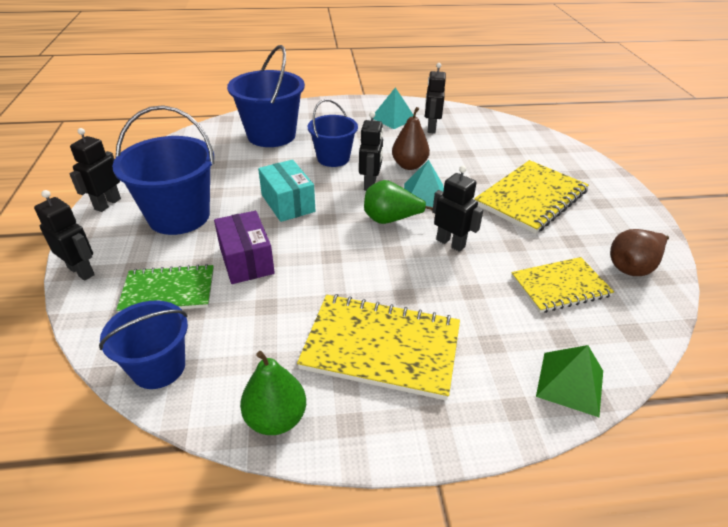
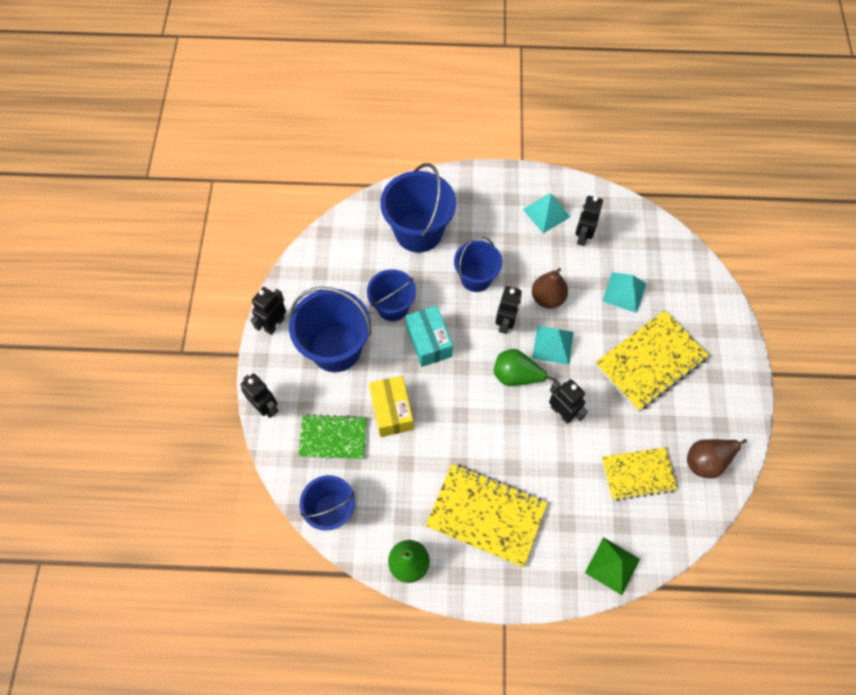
camera: 10 degrees right, 25 degrees up
purple box [214,211,275,284] -> yellow box [369,376,414,437]
none -> blue bucket [367,269,416,321]
none -> turquoise pyramid [602,272,646,313]

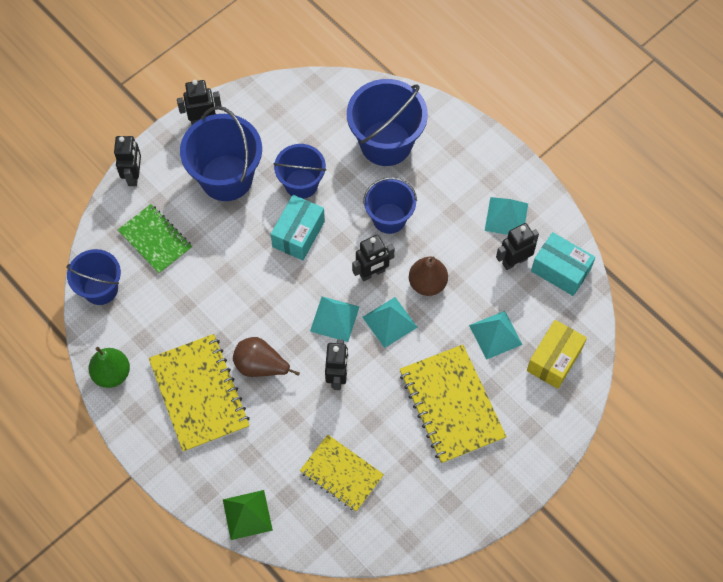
camera: 45 degrees right, 0 degrees up
yellow box [369,376,414,437] -> yellow box moved to [527,320,587,389]
green pear [494,349,557,386] -> turquoise pyramid [310,296,359,342]
yellow notebook [595,310,709,411] -> yellow notebook turned 60 degrees clockwise [400,345,507,464]
brown pear [687,439,747,479] -> brown pear moved to [233,337,300,377]
none -> turquoise box [531,232,595,296]

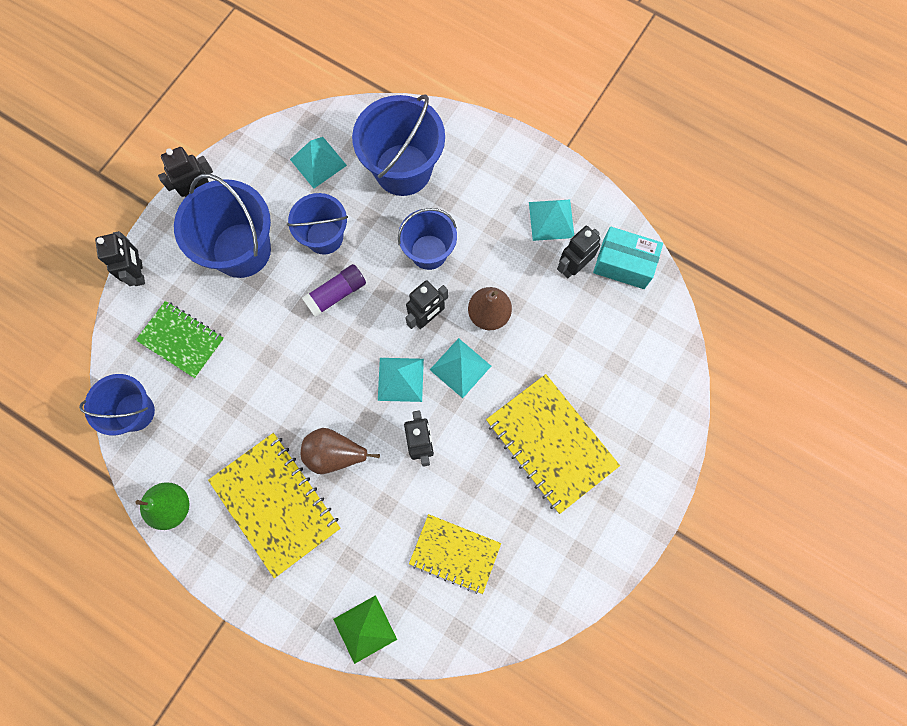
camera: 15 degrees left, 10 degrees up
turquoise box [271,195,325,260] -> purple glue stick [302,264,366,317]
turquoise pyramid [469,311,523,360] -> turquoise pyramid moved to [290,137,347,188]
yellow box [527,320,587,389] -> none

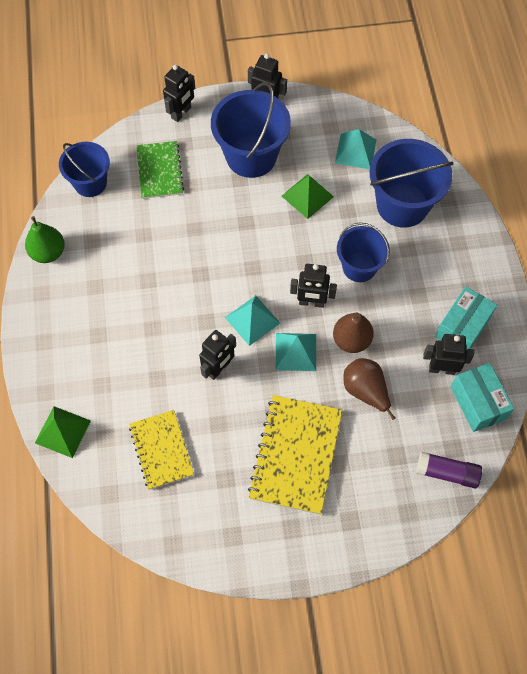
camera: 50 degrees right, 10 degrees down
yellow notebook [208,433,340,578] -> none
blue bucket [287,193,348,254] -> green pyramid [282,174,334,219]
brown pear [301,428,380,474] -> brown pear moved to [343,358,395,420]
purple glue stick [302,264,366,317] -> purple glue stick moved to [416,451,482,488]
turquoise pyramid [529,200,574,241] -> turquoise box [435,287,497,351]

